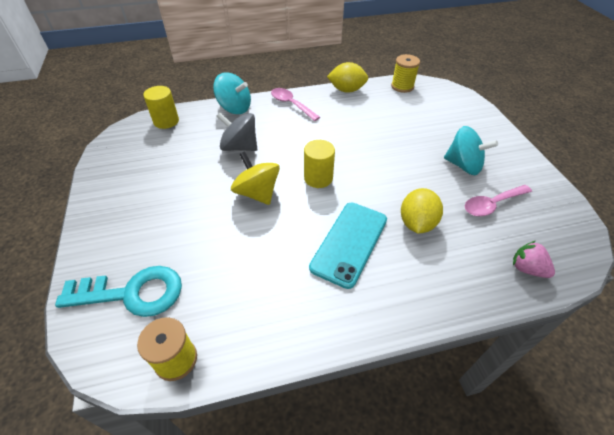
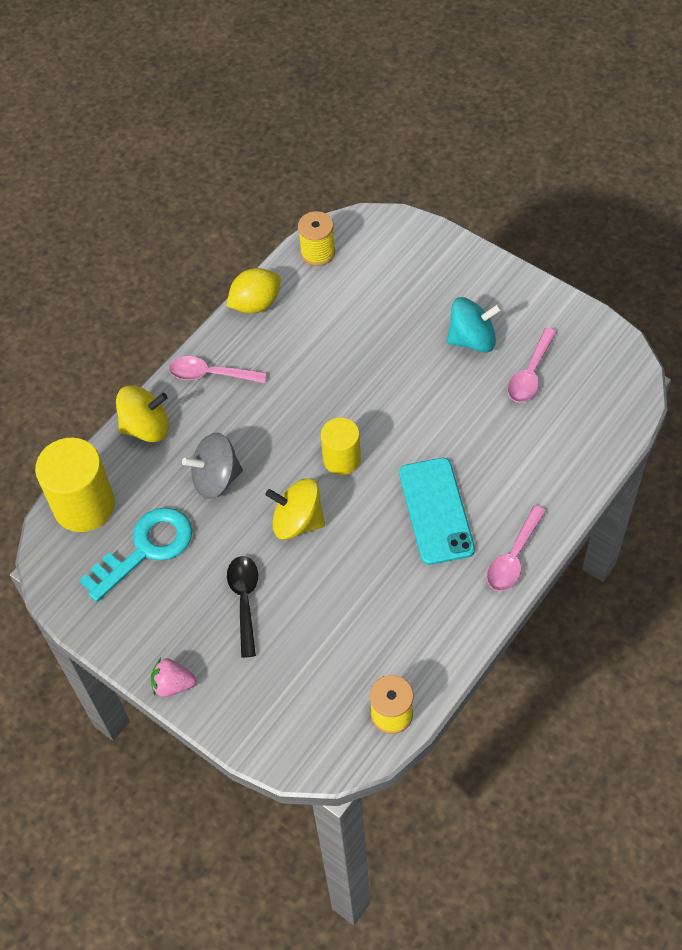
camera: 35 degrees left, 10 degrees up
turquoise key [55,266,182,317] -> turquoise key moved to [79,507,192,602]
yellow cylinder [143,86,179,129] -> yellow cylinder [35,438,115,532], size x1.63
turquoise spinning top [213,72,251,114] -> yellow spinning top [116,386,169,442]
yellow lemon [401,188,443,234] -> none
pink strawberry [513,241,555,278] -> pink strawberry moved to [151,658,196,697]
none -> black spoon [227,556,258,658]
none -> pink spoon [487,505,546,591]

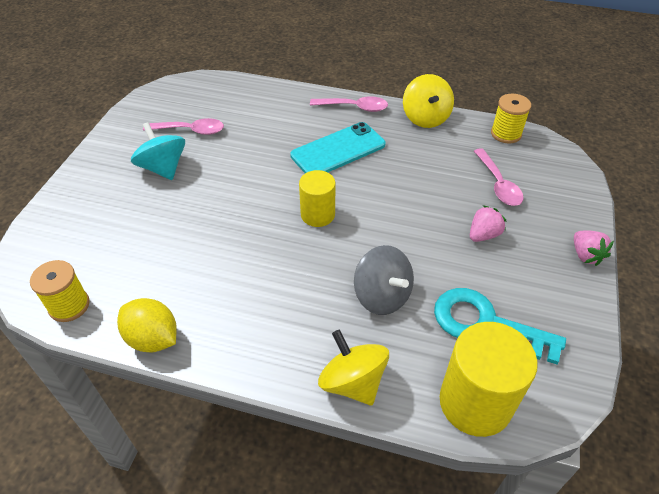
camera: 115 degrees left, 10 degrees down
pink spoon [169,356,267,383] -> pink spoon moved to [474,148,524,206]
black spoon [227,556,258,658] -> pink strawberry [470,205,507,242]
yellow spinning top [266,478,325,540] -> yellow spinning top moved to [403,74,454,128]

